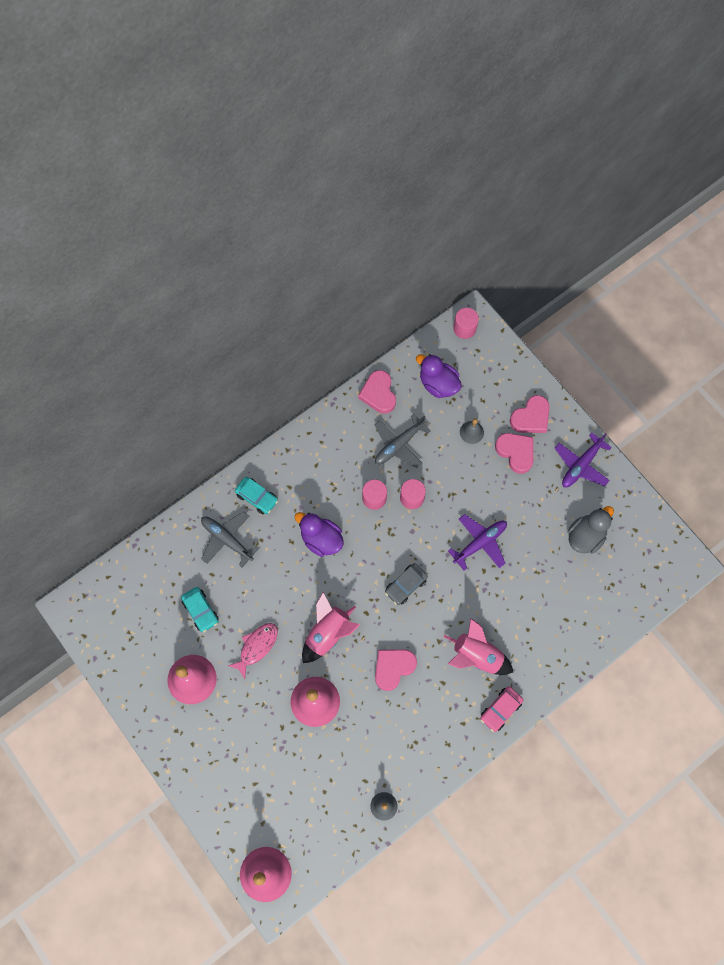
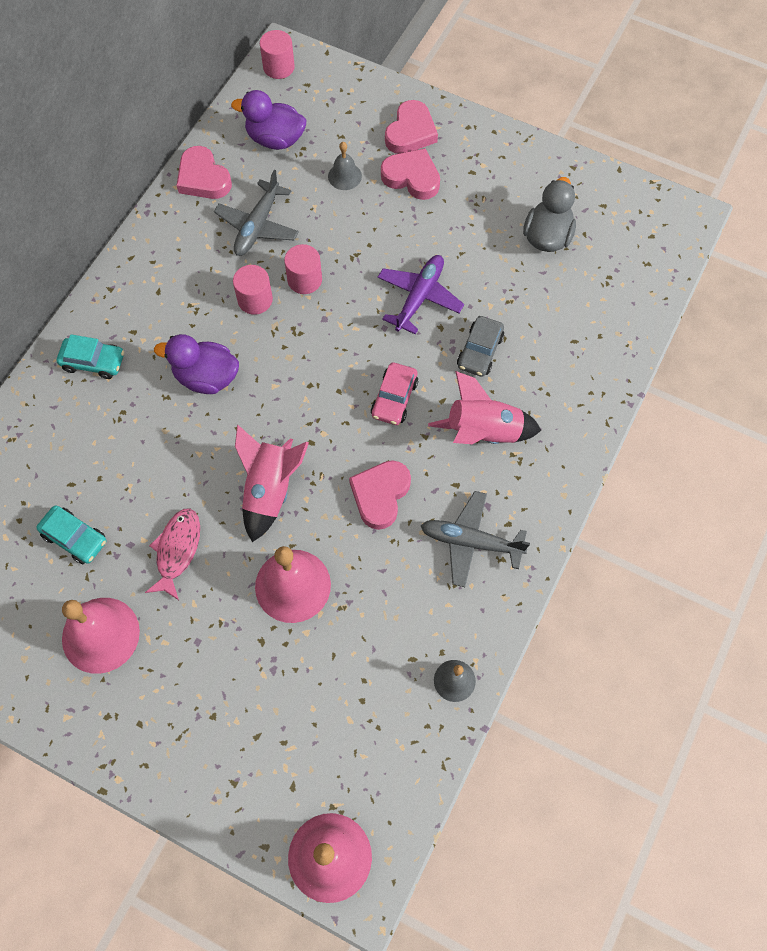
camera: 25 degrees left, 5 degrees down
grey plane [201,511,259,568] -> grey plane moved to [421,491,530,587]
grey car [385,563,428,605] -> grey car moved to [457,316,504,377]
pink car [480,686,523,732] -> pink car moved to [371,363,418,425]
purple plane [555,432,612,487] -> none

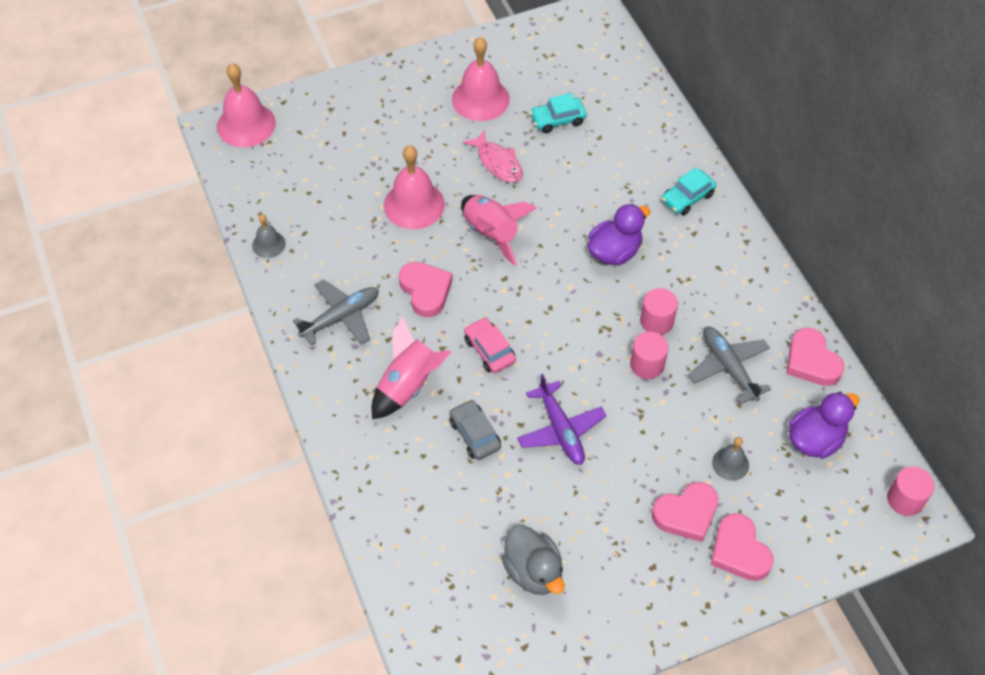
camera: 130 degrees right, 10 degrees down
pink heart [176,146,232,199] -> pink heart turned 120 degrees counterclockwise [786,328,844,386]

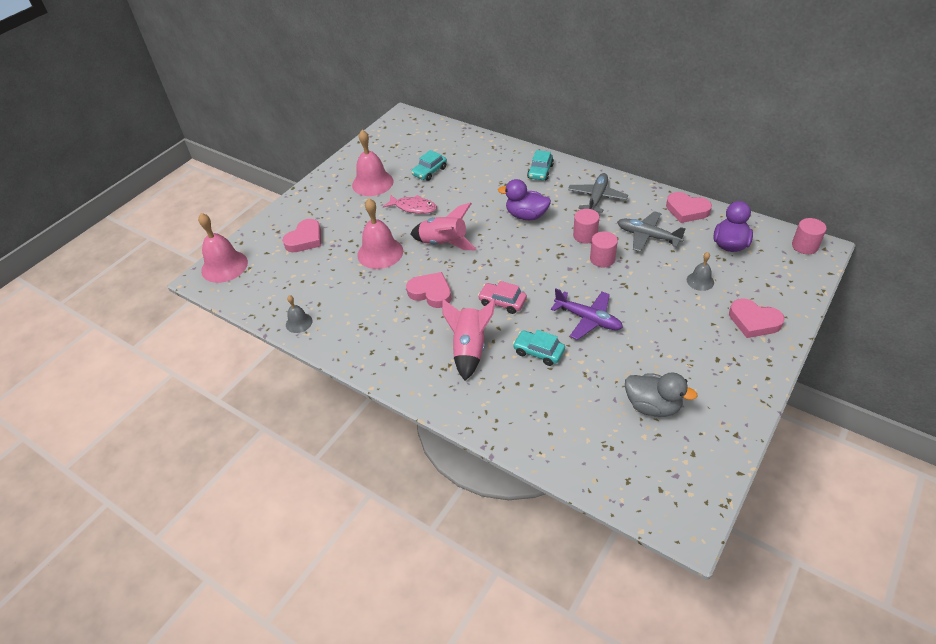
camera: 30 degrees left, 10 degrees down
grey plane [293,280,379,346] -> grey plane moved to [568,173,628,213]
grey car [449,399,501,460] -> turquoise car [513,330,565,366]
purple duck [587,204,650,265] -> purple duck turned 90 degrees counterclockwise [498,179,551,220]
pink heart [652,482,718,542] -> pink heart moved to [282,219,321,252]

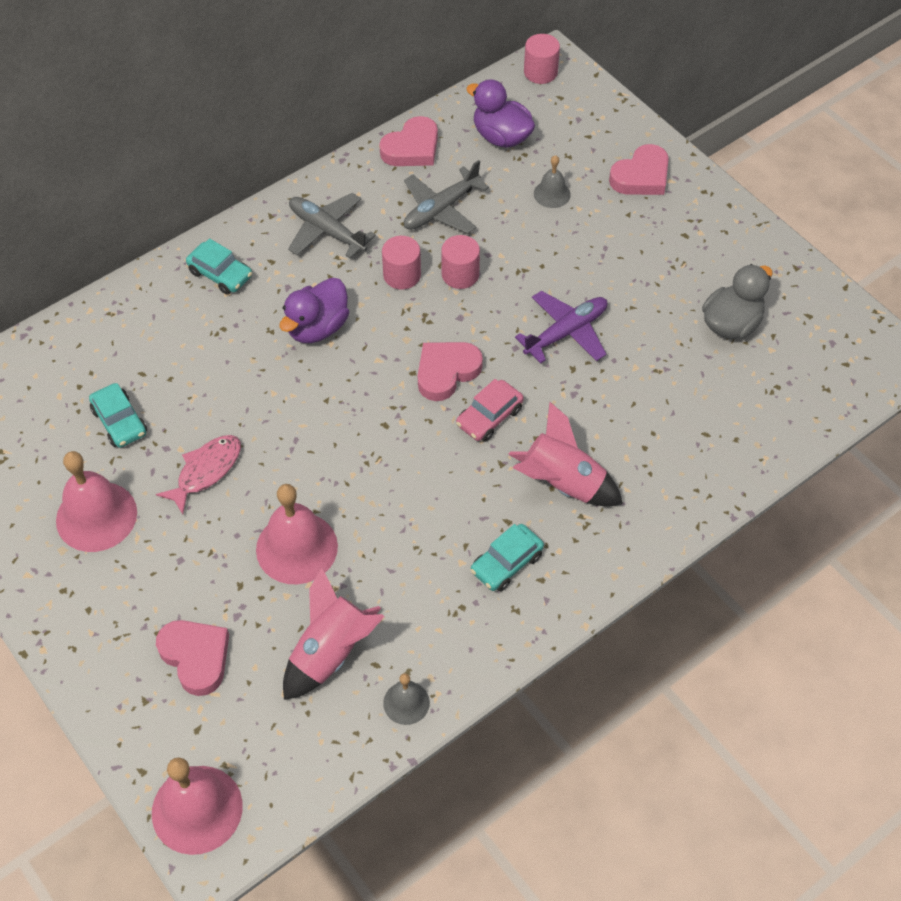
camera: 75 degrees left, 10 degrees up
pink heart [406,272,452,308] -> pink heart moved to [418,342,483,401]
pink rocket [411,202,477,250] -> pink rocket moved to [283,567,385,700]
turquoise car [513,330,565,366] -> turquoise car moved to [471,524,544,591]

